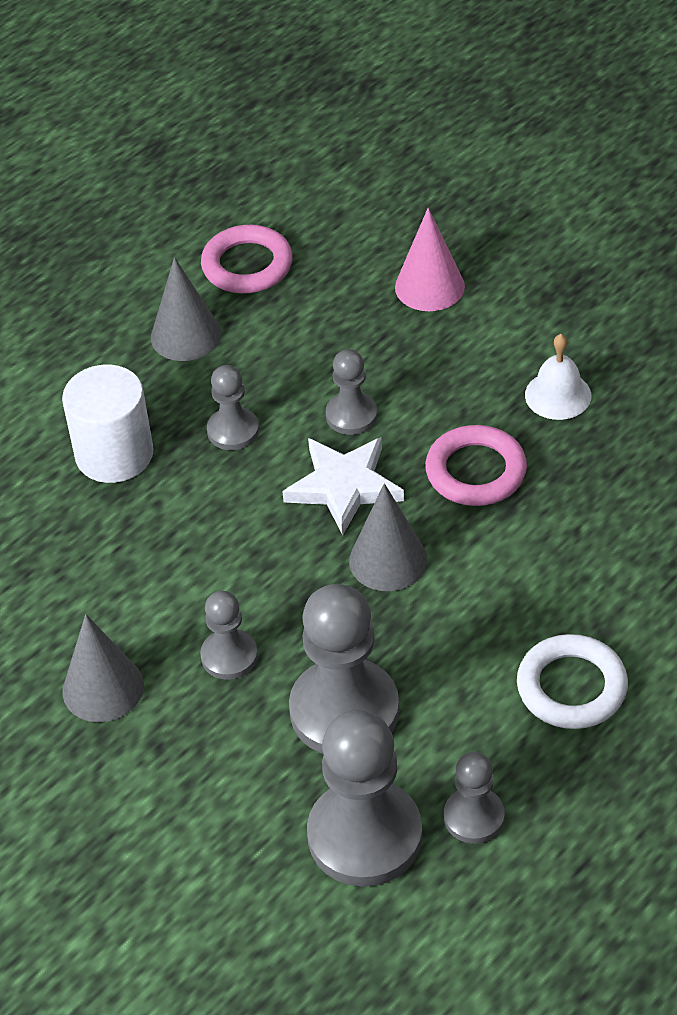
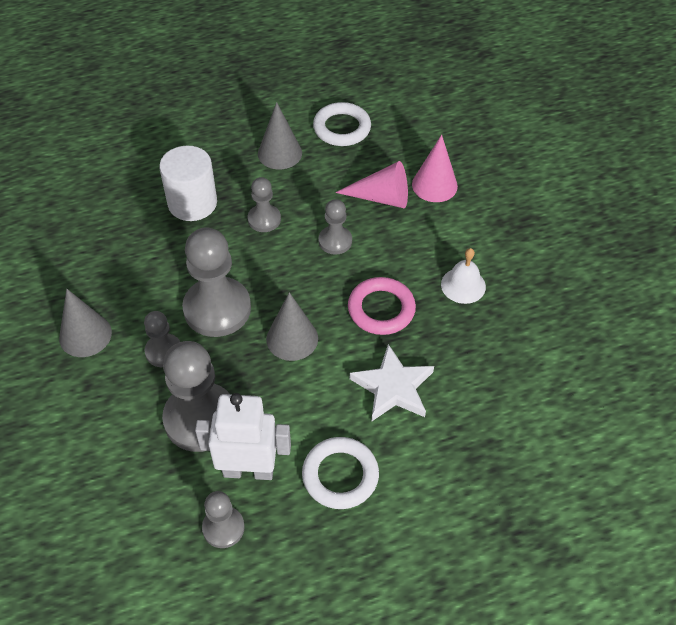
camera: 25 degrees right, 5 degrees up
pink ring [201,225,293,293] -> white ring [313,102,371,146]
white star [282,437,404,535] -> white star moved to [350,344,434,422]
grey pawn [307,710,423,887] -> grey pawn moved to [182,228,251,337]
none -> white robot [195,393,291,480]
none -> pink cone [335,161,408,208]

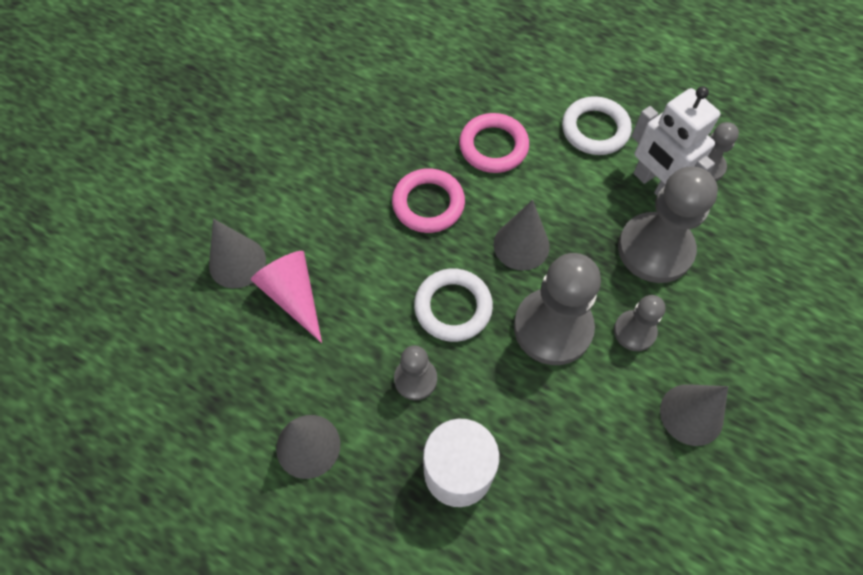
camera: 130 degrees left, 10 degrees up
white ring [313,102,371,146] -> white ring moved to [414,269,493,342]
grey pawn [318,199,352,255] -> none
white star [350,344,434,422] -> pink ring [459,113,529,173]
pink cone [412,135,458,202] -> grey cone [209,219,266,288]
white bell [441,248,486,304] -> none

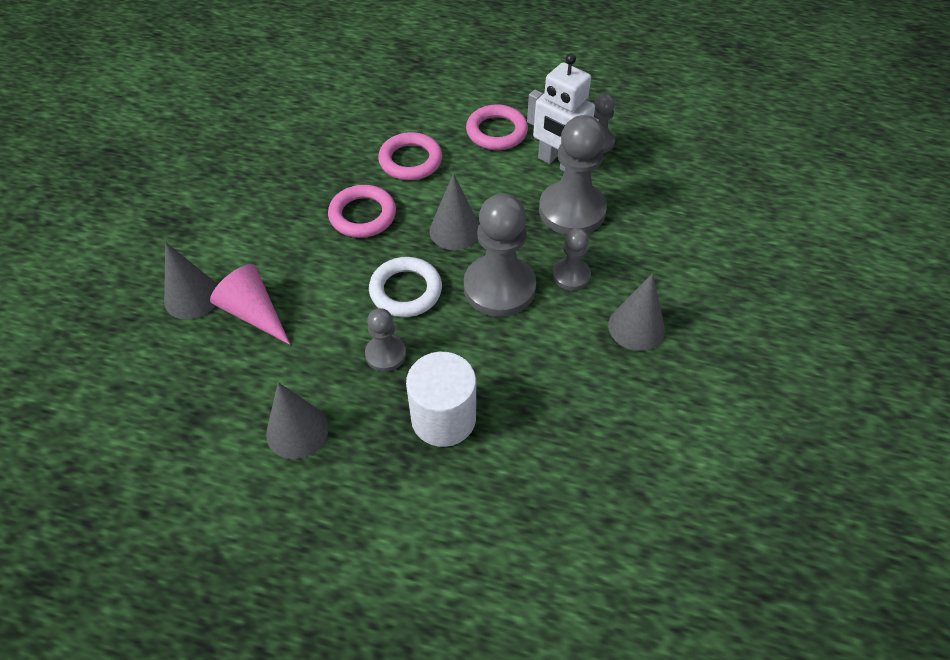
camera: 15 degrees left, 10 degrees down
white ring [562,96,632,155] -> pink ring [466,104,528,150]

